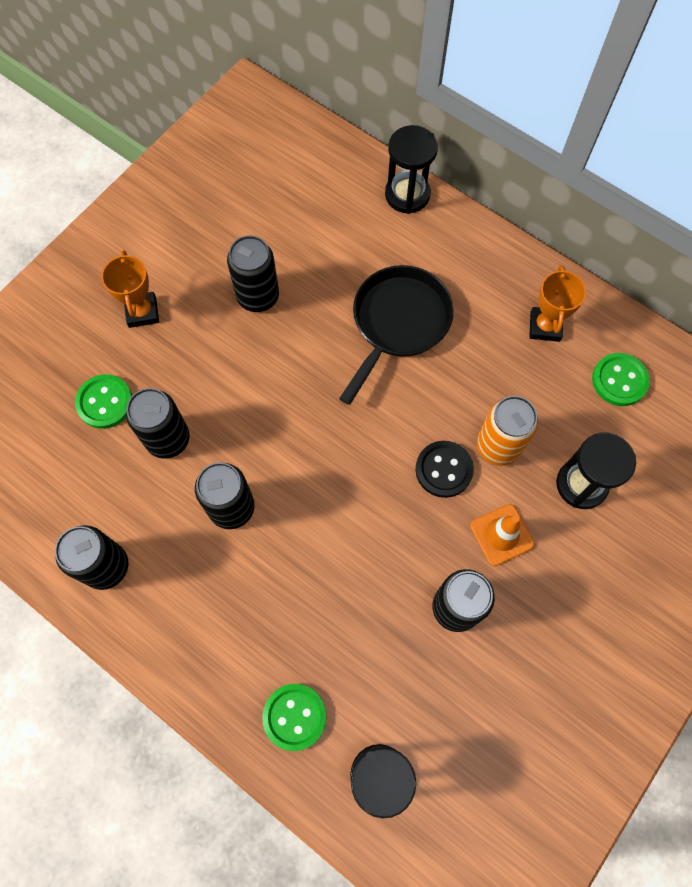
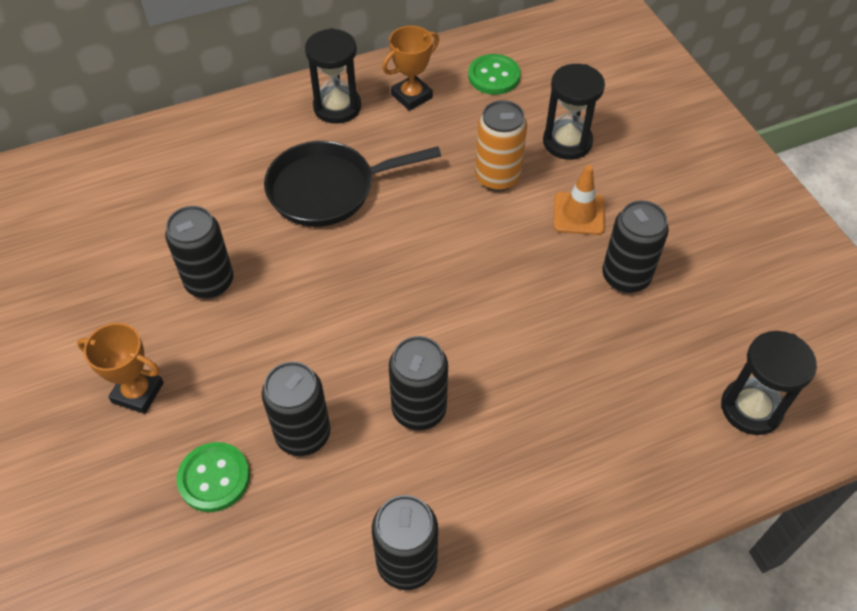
camera: 60 degrees left, 15 degrees down
green button [262,684,326,751] -> none
black pan [339,265,454,405] -> black pan turned 75 degrees counterclockwise [264,141,441,227]
black hourglass [385,125,438,214] -> black hourglass moved to [305,28,361,124]
black button [415,441,474,498] -> none
orange trophy [529,265,586,342] -> orange trophy turned 75 degrees counterclockwise [382,26,439,111]

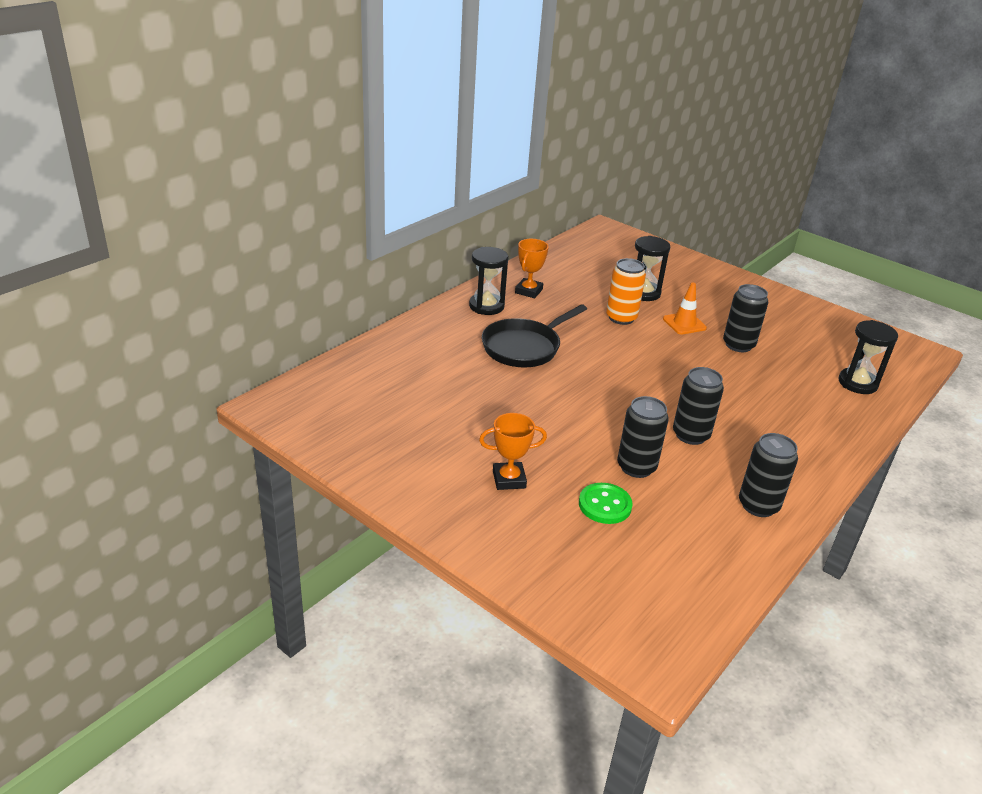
camera: 30 degrees left, 20 degrees down
black can [165,206,234,299] -> none
green button [468,54,521,95] -> none

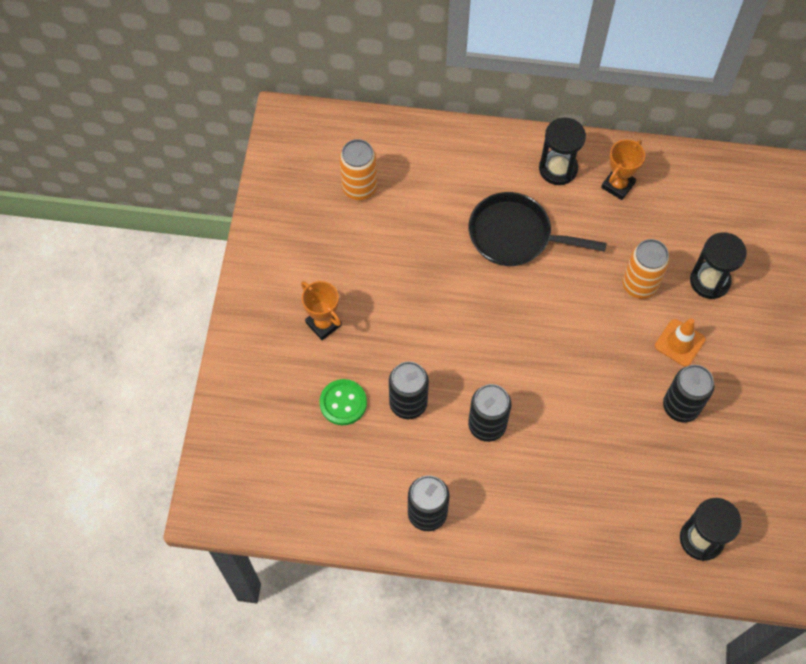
camera: 60 degrees right, 30 degrees up
orange trophy [515,239,549,298] -> orange trophy turned 45 degrees counterclockwise [601,140,645,200]
none -> orange can [339,139,377,200]

